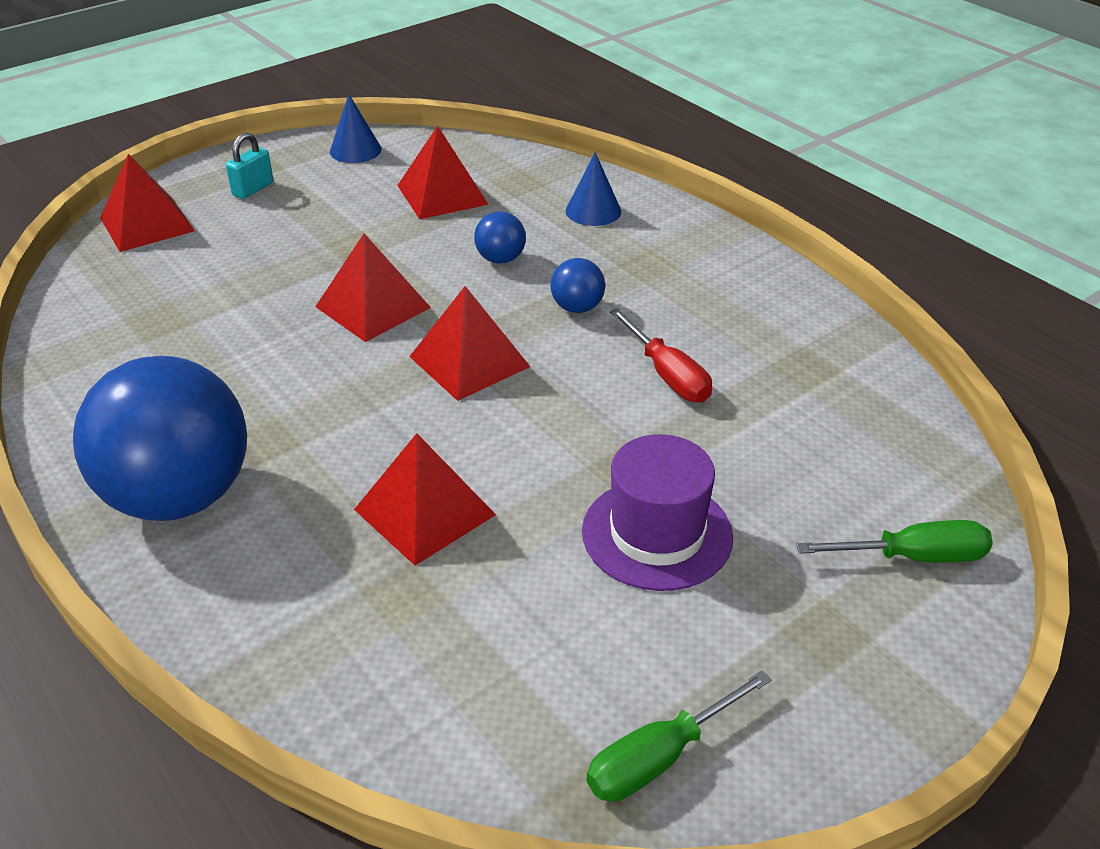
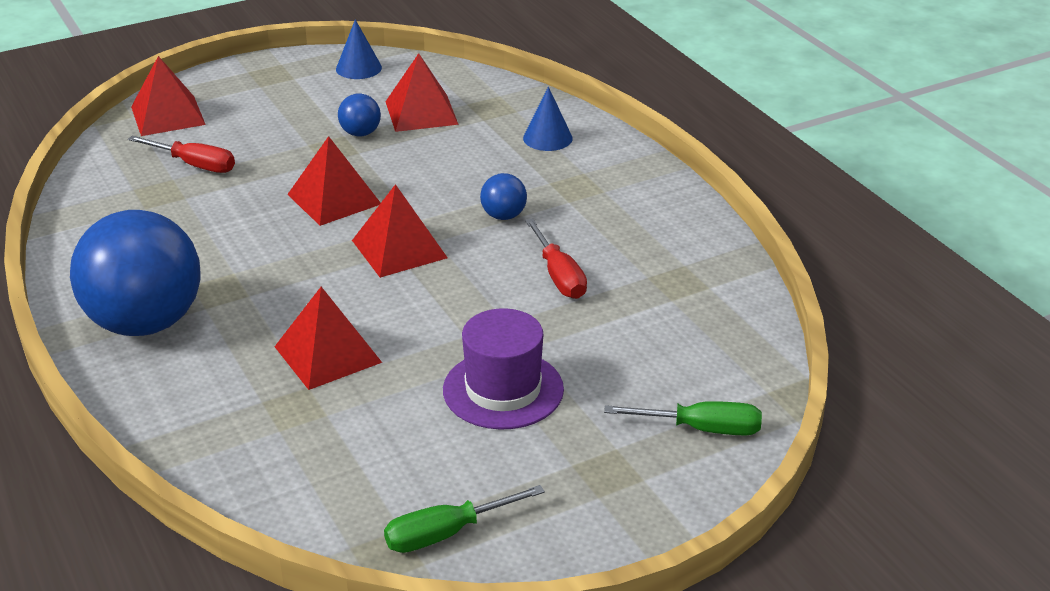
camera: 10 degrees right, 5 degrees down
turquoise padlock [226,132,273,199] -> none
blue ball [474,211,526,264] -> blue ball moved to [338,93,381,136]
none -> red screwdriver [128,135,235,173]

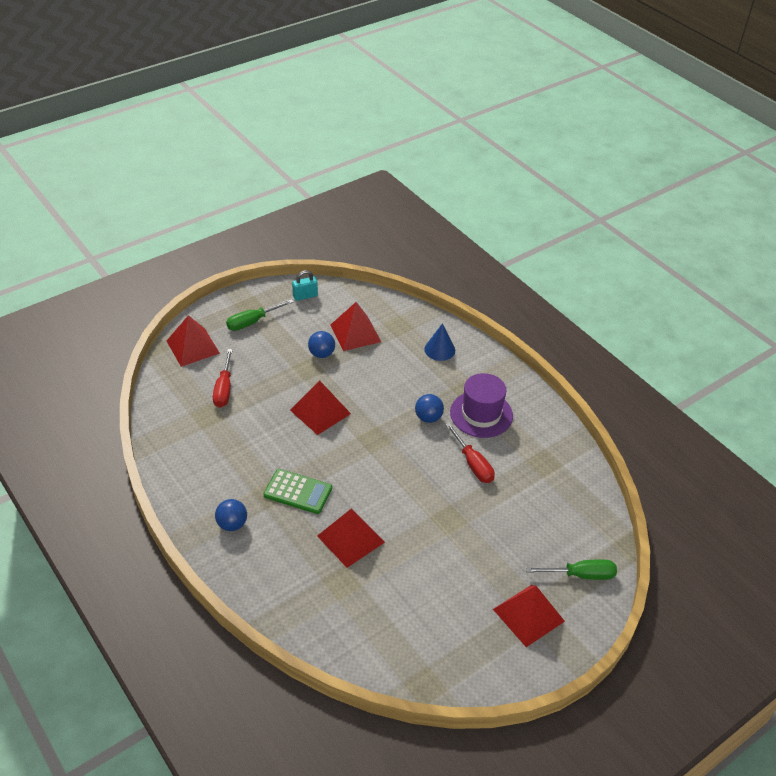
camera: 10 degrees left, 10 degrees up
blue ball [70,210,201,336] -> blue ball [215,499,247,531], size x0.42
red screwdriver [128,135,235,173] -> red screwdriver turned 75 degrees clockwise [213,349,233,408]
blue cone [336,19,382,79] -> turquoise padlock [292,270,318,301]
red pyramid [352,184,448,278] -> red pyramid moved to [493,585,565,647]
green screwdriver [384,485,545,553] -> green screwdriver moved to [226,299,293,331]
purple hat [443,308,564,430] -> purple hat moved to [450,373,513,438]
none -> green calculator [263,469,332,514]

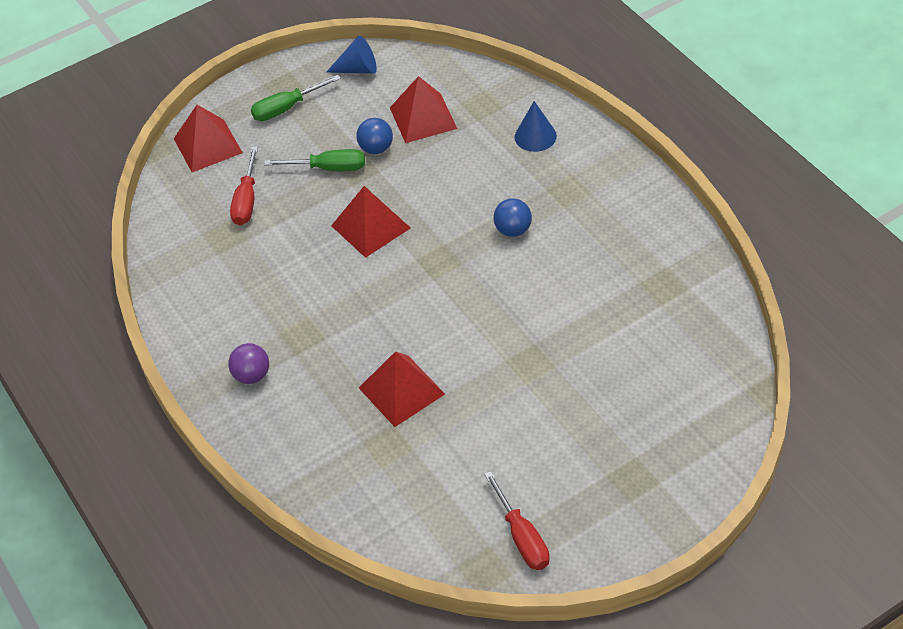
camera: 10 degrees right, 5 degrees up
blue ball [215,499,247,531] -> purple ball [228,343,269,384]
green calculator [263,469,332,514] -> none
turquoise padlock [292,270,318,301] -> blue cone [326,36,377,74]
red screwdriver [445,423,495,483] -> red screwdriver moved to [484,471,550,570]
purple hat [450,373,513,438] -> none
red pyramid [493,585,565,647] -> none
green screwdriver [526,560,617,580] -> green screwdriver moved to [264,149,365,171]

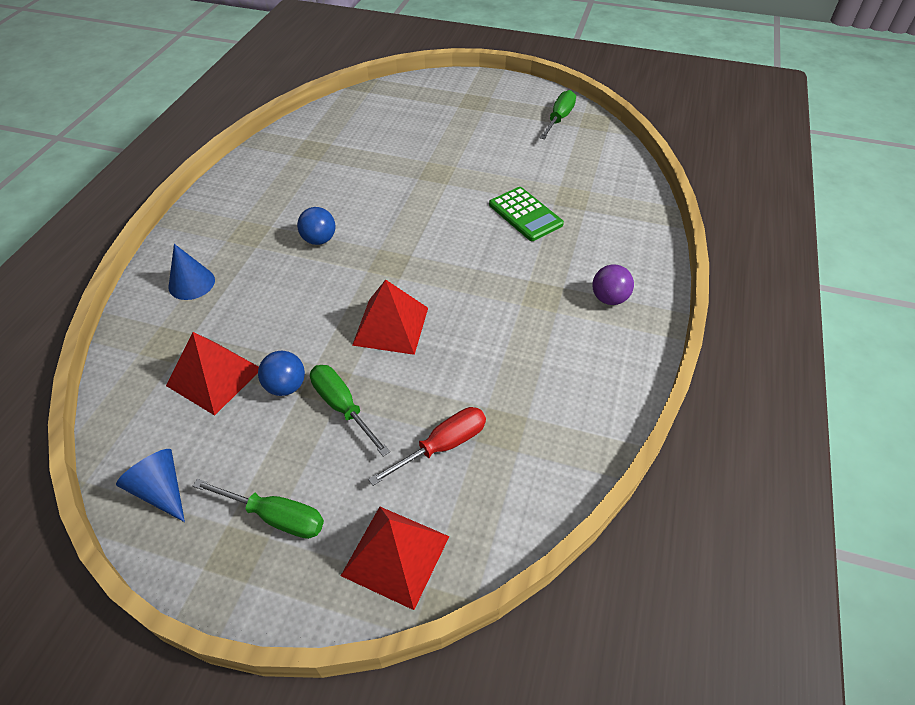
camera: 135 degrees left, 0 degrees up
red pyramid [359,351,445,427] -> green calculator [489,187,564,241]
red screwdriver [484,471,550,570] -> green screwdriver [540,90,576,139]

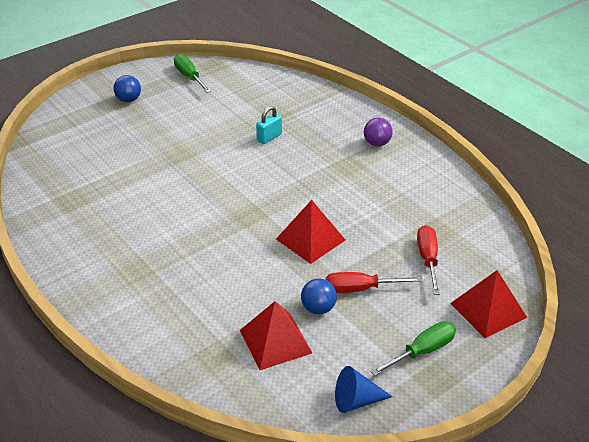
camera: 55 degrees left, 10 degrees down
blue cone [168,244,215,300] -> none
blue ball [297,207,335,245] -> blue ball moved to [113,75,141,102]
green screwdriver [310,365,390,457] -> red screwdriver [326,272,422,293]
green calculator [489,187,564,241] -> turquoise padlock [256,106,282,144]

